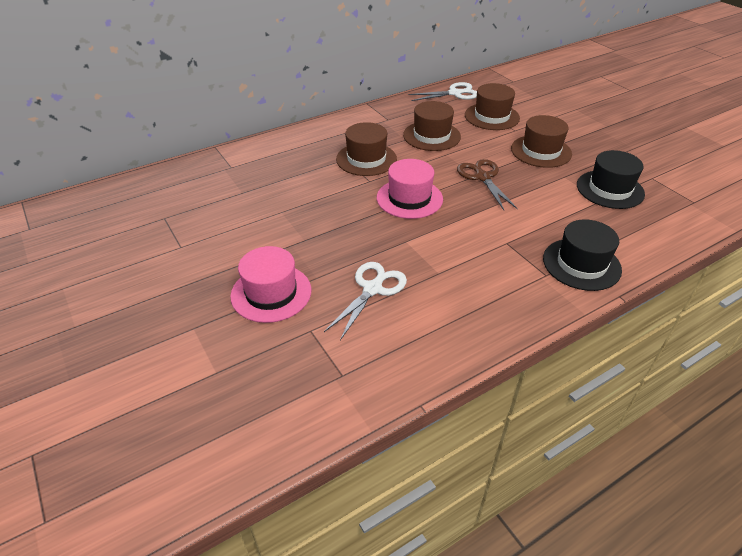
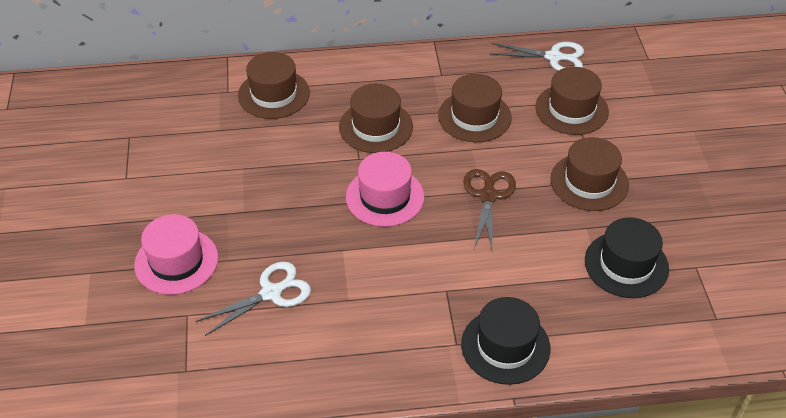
camera: 25 degrees right, 5 degrees up
none -> brown hat [238,52,310,119]

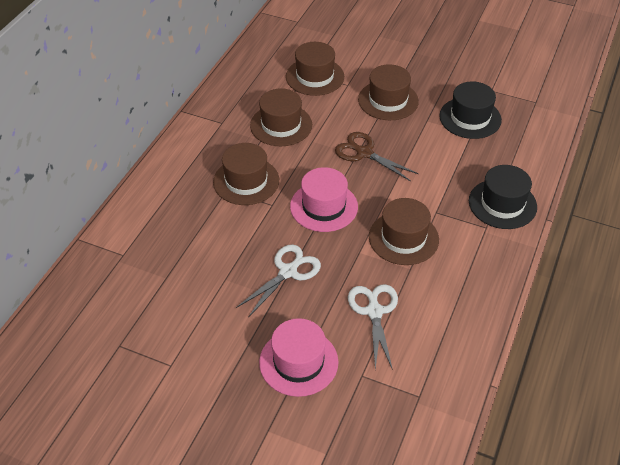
camera: 60 degrees left, 0 degrees up
brown hat [238,52,310,119] -> brown hat moved to [369,198,439,265]
white scissors [490,42,584,71] -> white scissors moved to [236,244,321,316]

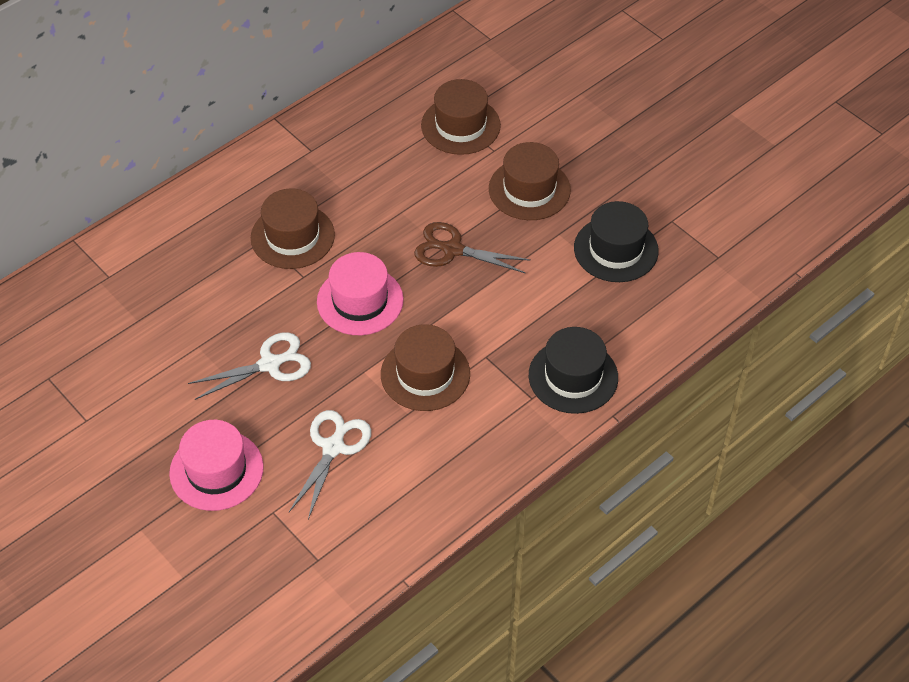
camera: 25 degrees right, 5 degrees up
brown hat [250,88,312,146] -> none
brown scissors [335,132,419,181] -> brown scissors turned 45 degrees counterclockwise [414,222,531,273]

